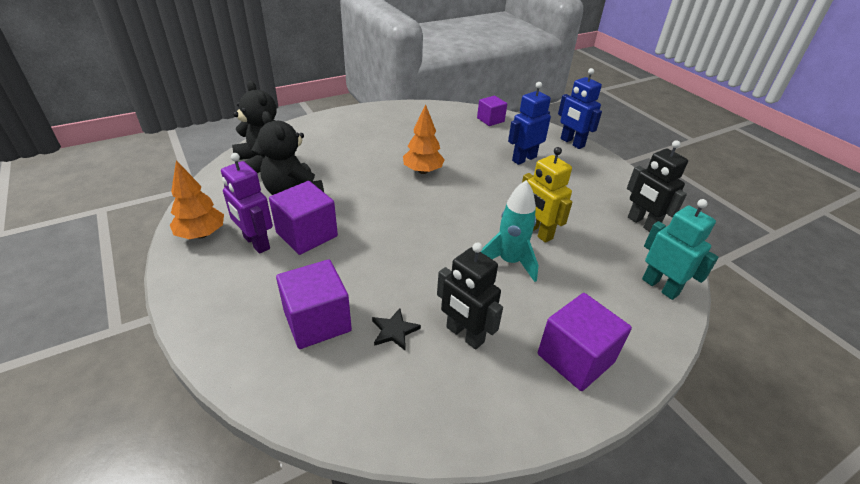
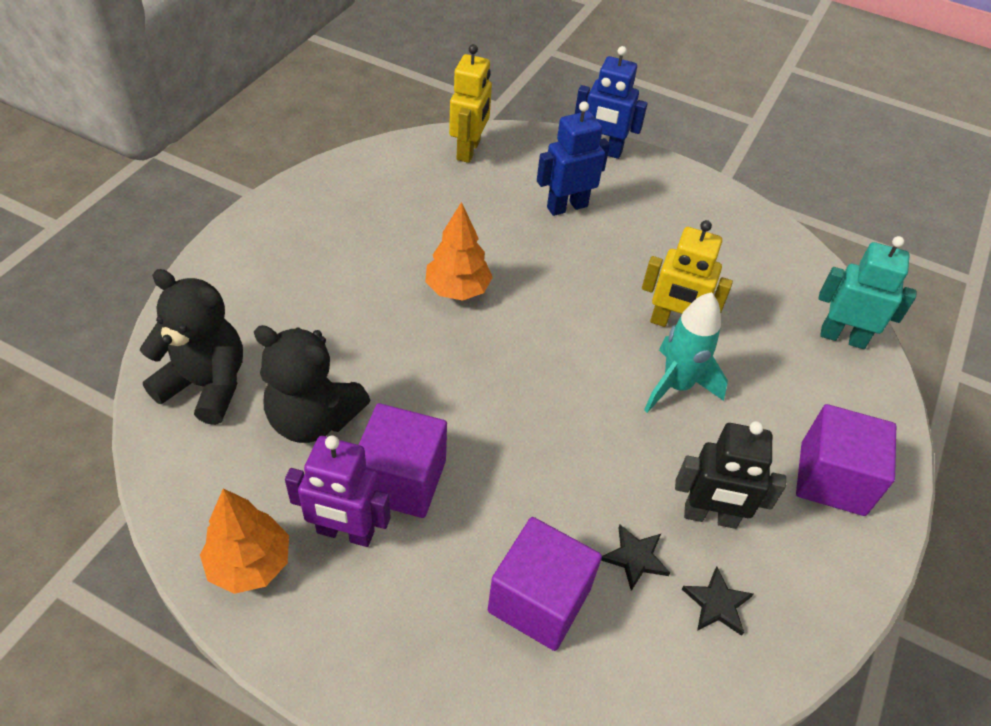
camera: 35 degrees left, 10 degrees up
purple cube [477,96,507,126] -> yellow robot [449,44,492,163]
blue robot [508,82,551,165] -> blue robot turned 45 degrees clockwise [537,101,610,216]
black robot [627,140,688,232] -> none
none -> black star [682,567,753,636]

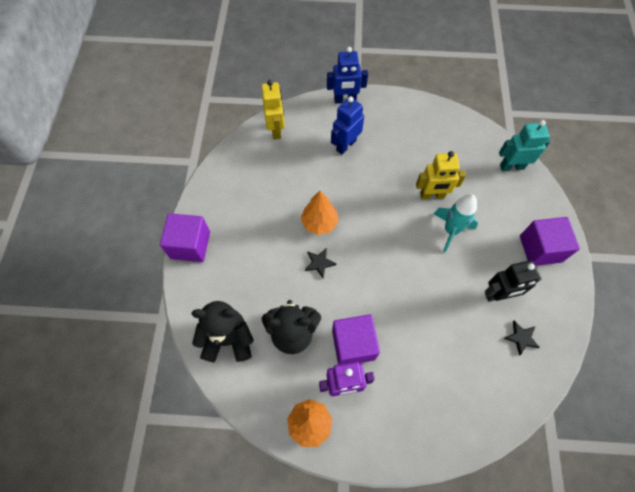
camera: 20 degrees left, 15 degrees up
purple cube [488,517,602,651] -> purple cube moved to [160,213,210,262]
black star [601,525,670,591] -> black star moved to [305,248,336,278]

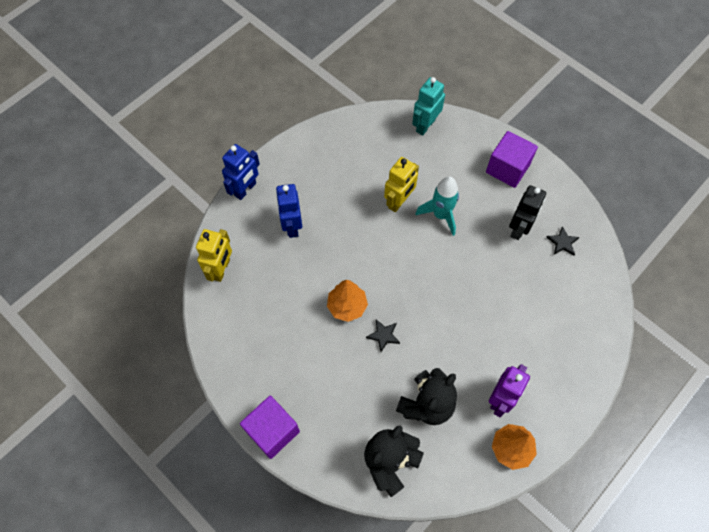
camera: 50 degrees left, 0 degrees up
yellow robot [262,80,285,140] -> yellow robot turned 75 degrees clockwise [196,229,232,282]
purple cube [332,315,380,364] -> none

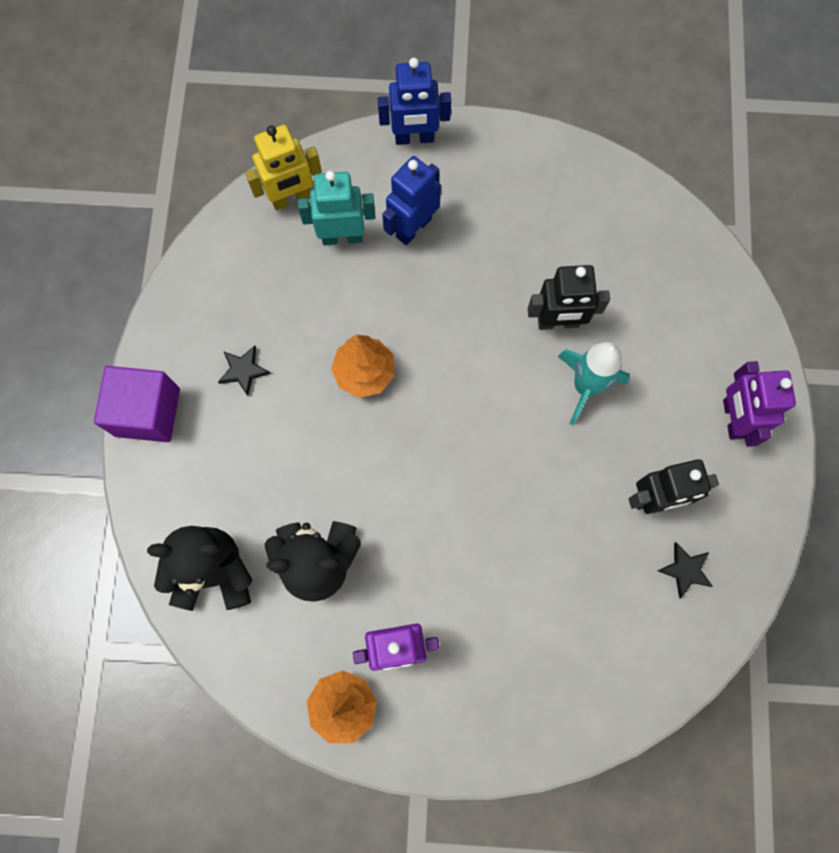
camera: 50 degrees right, 10 degrees up
black star [366,320,400,352] -> black star moved to [218,346,271,396]
yellow robot [384,157,419,212] -> black robot [528,265,610,330]
turquoise robot [412,77,445,135] -> turquoise robot moved to [298,171,376,245]
purple cube [486,131,538,188] -> purple robot [723,361,796,447]

